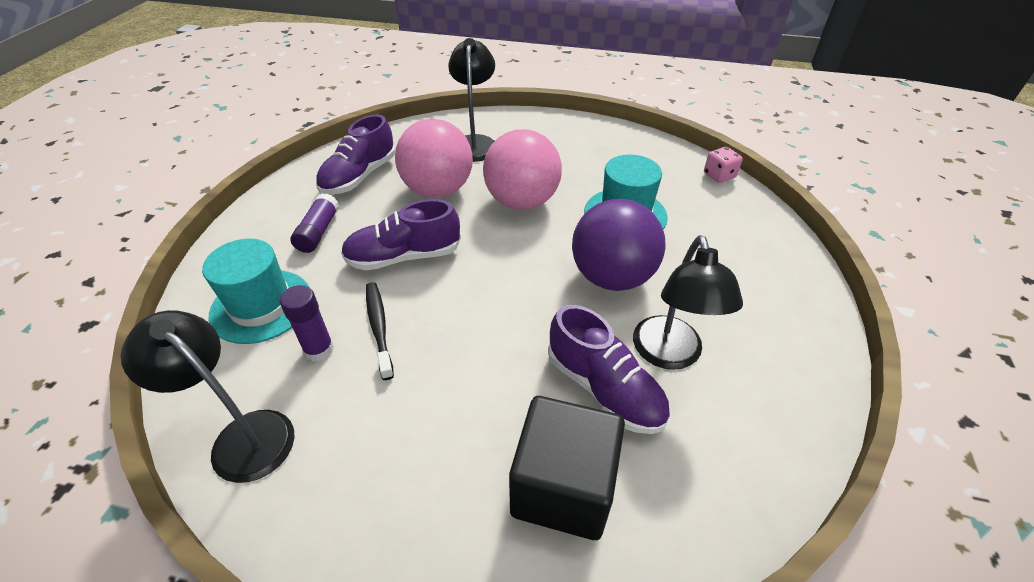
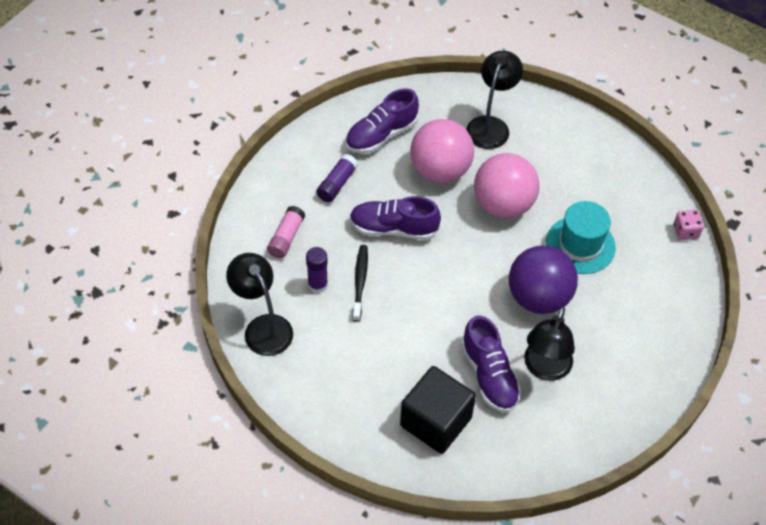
camera: 20 degrees right, 10 degrees up
turquoise hat [202,239,309,344] -> pink glue stick [267,206,305,258]

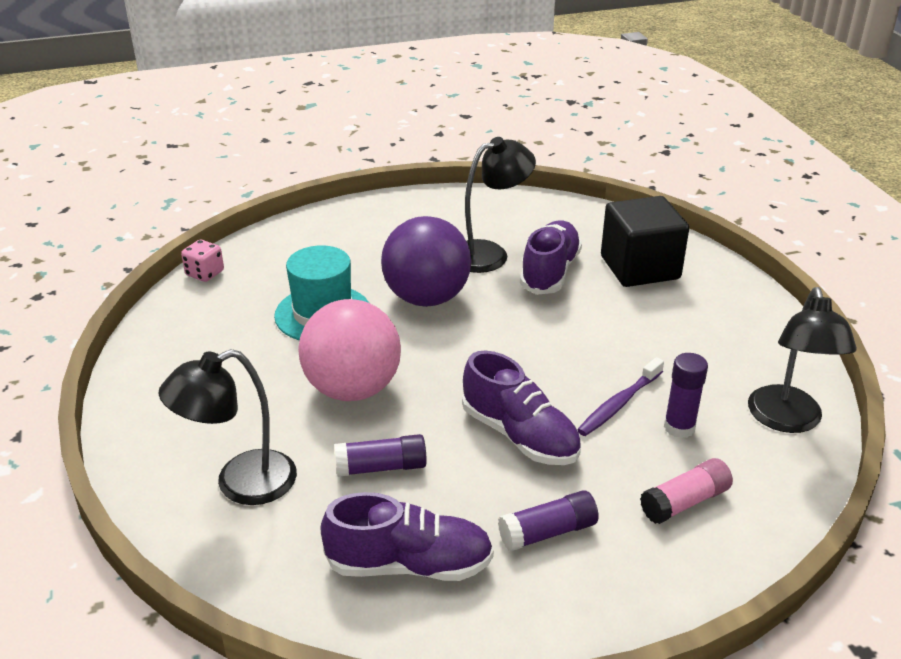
camera: 140 degrees left, 20 degrees down
black toothbrush [352,245,368,322] -> purple toothbrush [577,357,664,436]
pink ball [410,119,474,183] -> purple glue stick [334,434,427,477]

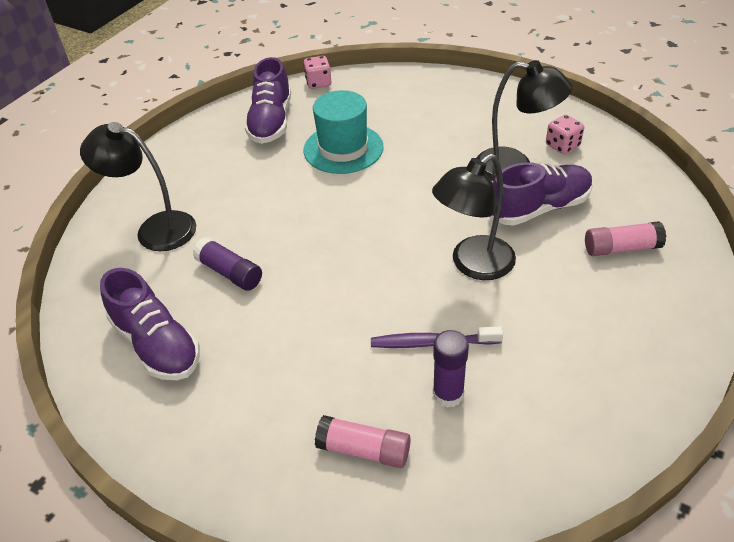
camera: 50 degrees right, 10 degrees up
pink ball [298,299,401,401] -> none
purple ball [381,216,471,307] -> none
purple shoe [462,351,581,465] -> purple shoe moved to [245,57,291,144]
purple glue stick [498,490,599,551] -> none
black cube [601,196,689,287] -> pink glue stick [585,221,666,256]
black lamp [748,287,857,433] -> black lamp moved to [432,154,516,280]
none -> pink dice [546,115,584,154]

